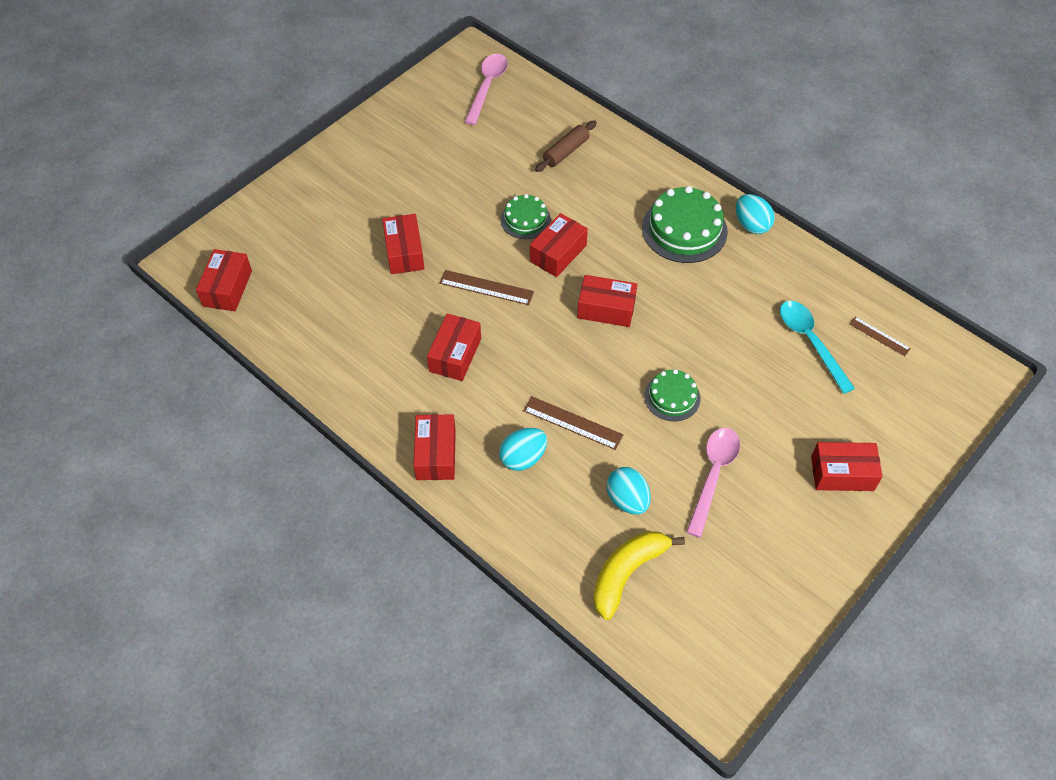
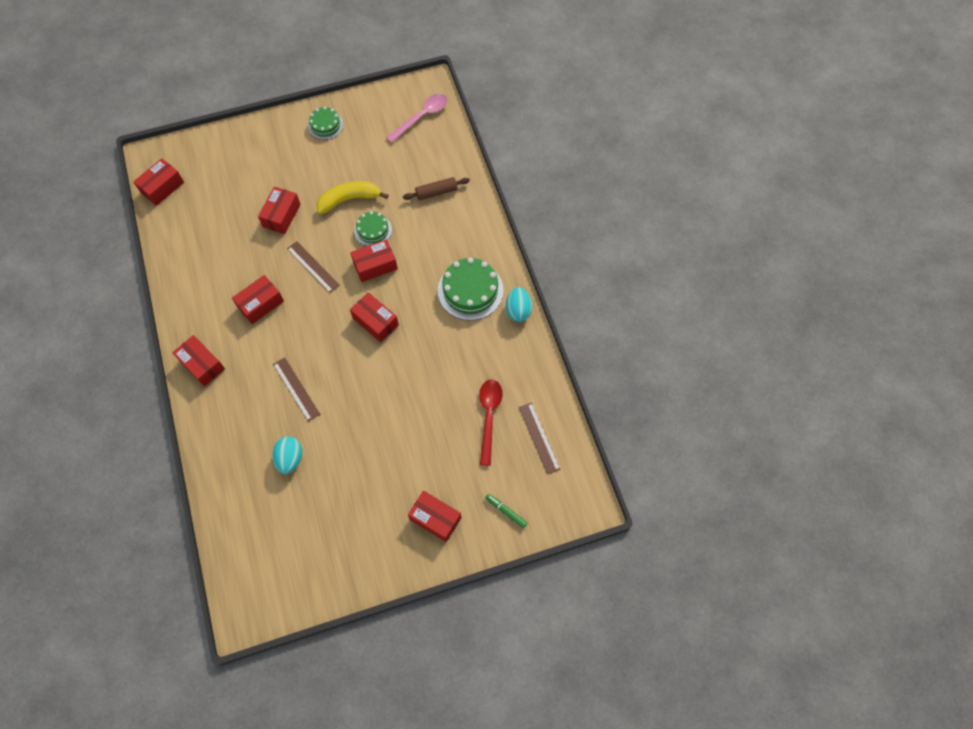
camera: 30 degrees right, 10 degrees up
red box [413,414,456,480] -> red box turned 75 degrees counterclockwise [172,335,225,387]
turquoise egg [499,428,547,471] -> none
yellow banana [593,531,685,620] -> yellow banana moved to [316,181,389,214]
green cake [644,369,701,421] -> green cake moved to [308,107,344,140]
pink spoon [686,428,740,538] -> none
turquoise spoon [780,301,855,394] -> red spoon [479,379,503,466]
brown ruler [849,317,911,356] -> brown ruler [519,402,561,475], size x1.54
none -> green marker [485,494,528,528]

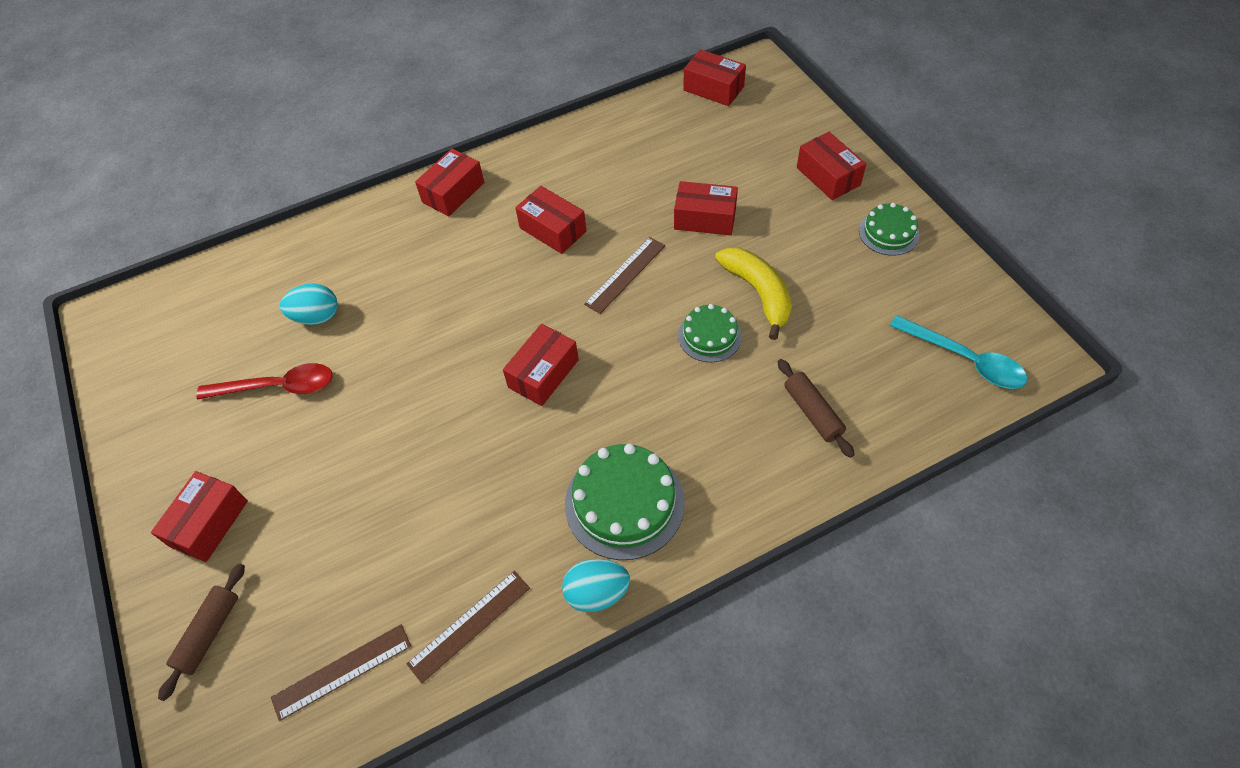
camera: 85 degrees right, 10 degrees down
brown ruler [273,357,320,422] -> brown ruler moved to [407,571,530,683]
red box [350,239,398,282] -> red box moved to [797,132,866,200]
pink spoon [386,94,447,143] -> turquoise spoon [890,315,1027,389]
red spoon [479,379,503,466] -> red spoon moved to [196,363,333,400]
green marker [485,494,528,528] -> brown rolling pin [158,564,245,701]

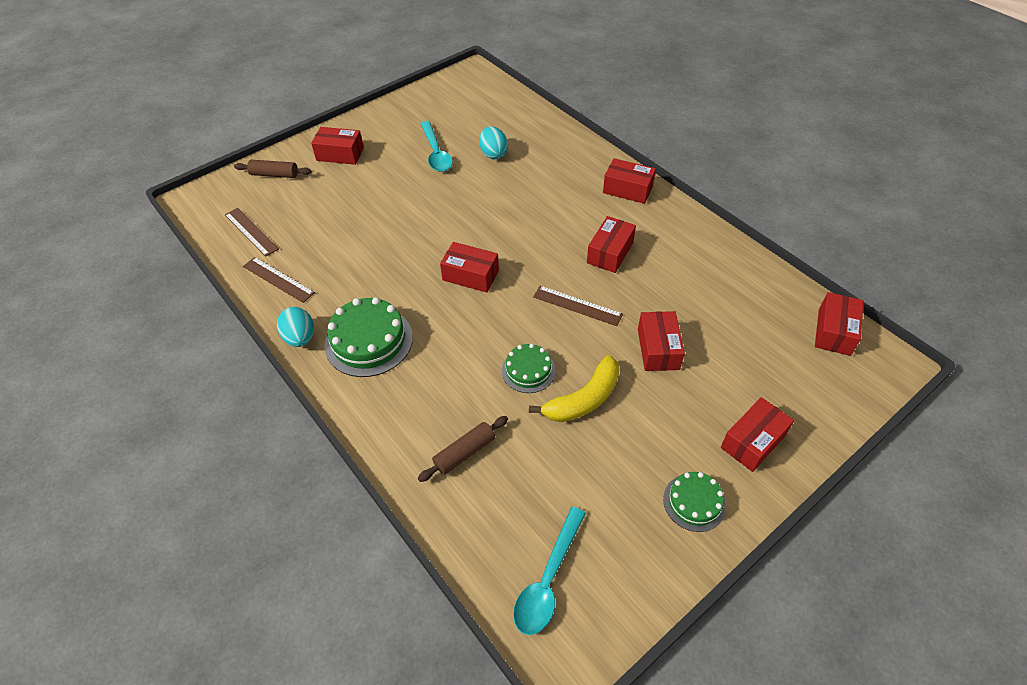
camera: 75 degrees right, 5 degrees down
red spoon [196,363,333,400] -> turquoise spoon [420,121,453,172]

